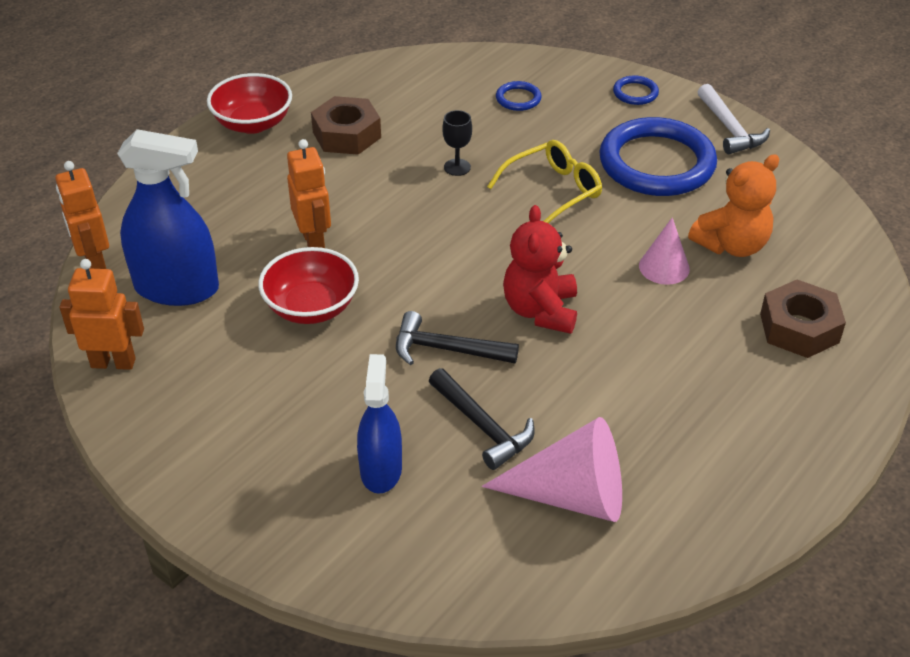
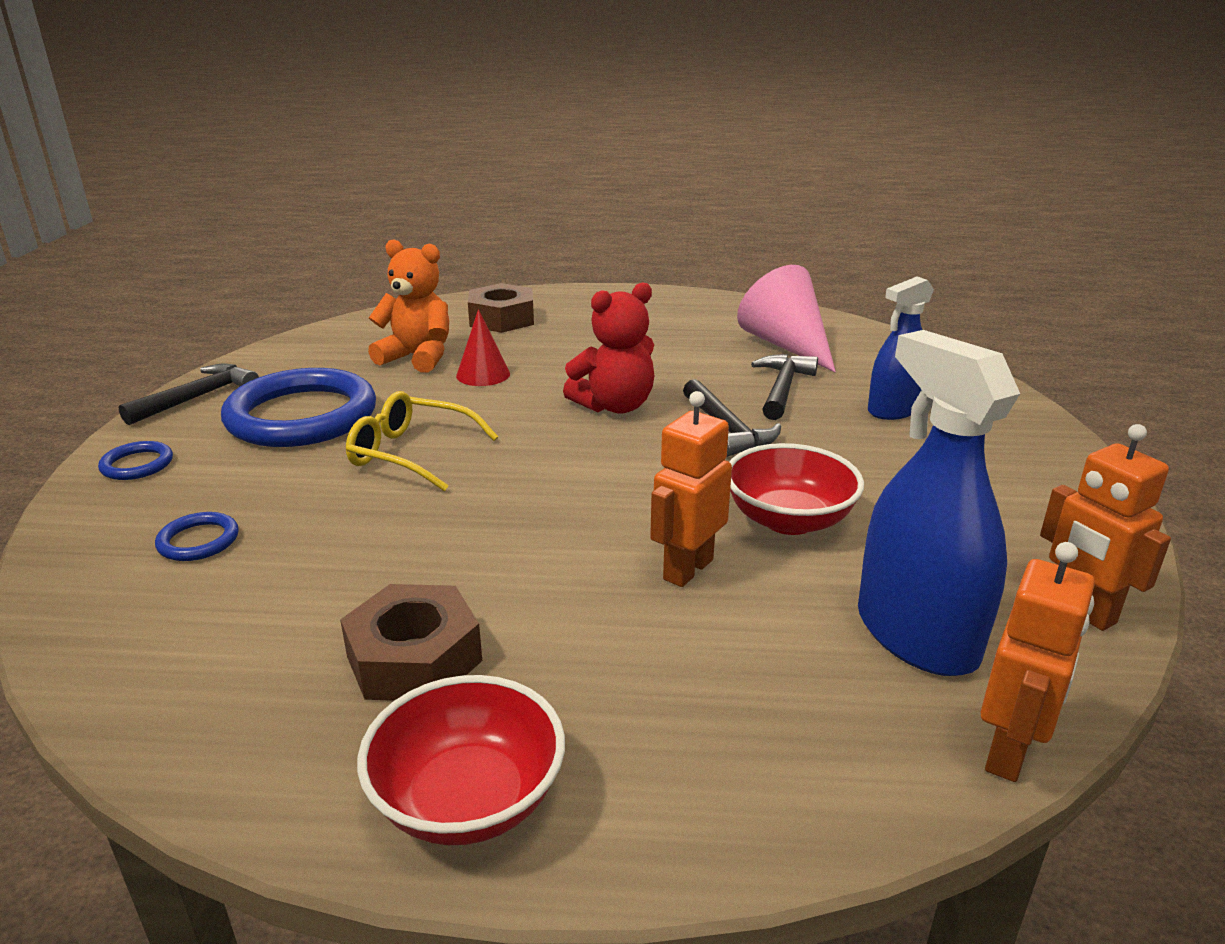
camera: 125 degrees left, 15 degrees down
black goblet [442,110,472,176] -> none
pink cone [639,218,690,285] -> red cone [456,309,510,386]
white hammer [698,84,770,154] -> black hammer [118,364,259,425]

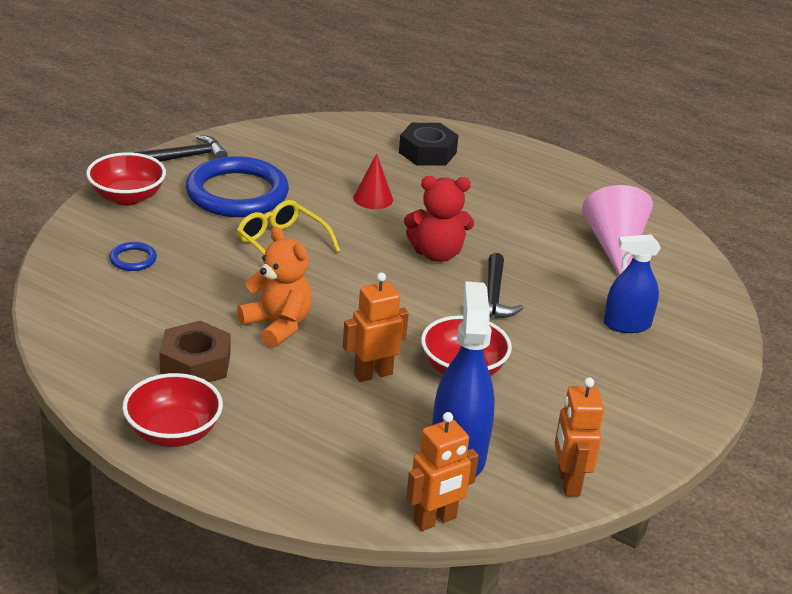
camera: 25 degrees right, 5 degrees up
blue ring [98,441,173,480] -> red bowl [86,152,166,205]
orange teddy bear [368,239,449,373] -> orange teddy bear moved to [237,227,312,348]
brown nut [468,283,534,333] -> black nut [399,123,459,166]
black hammer [751,354,818,420] -> none

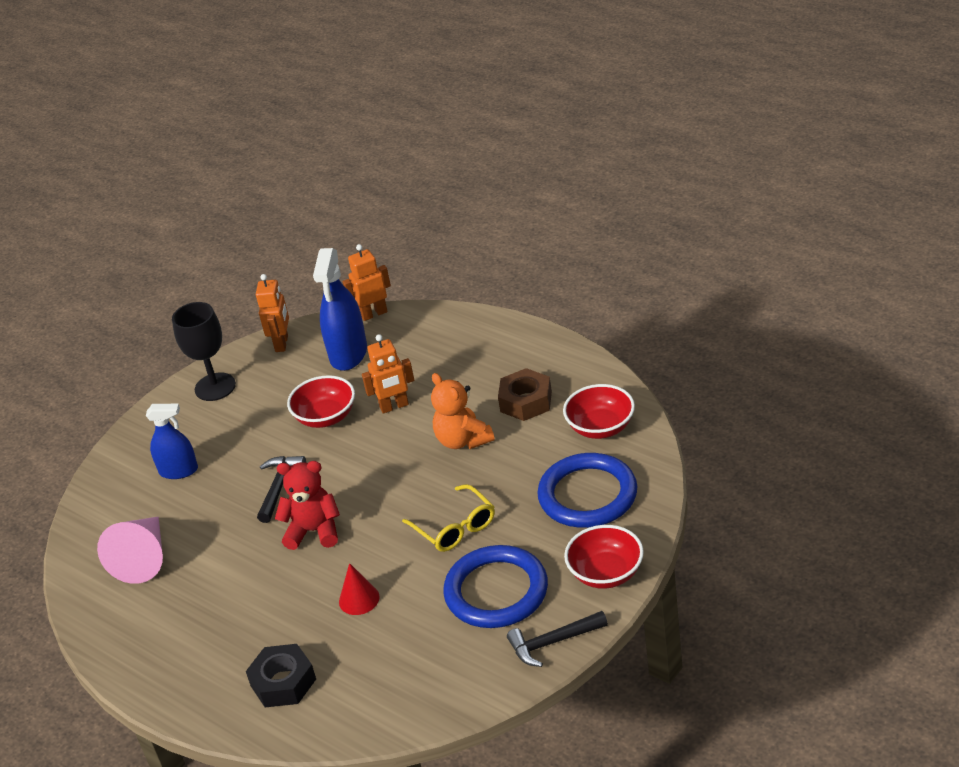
camera: 165 degrees left, 5 degrees up
blue ring [110,242,157,271] -> blue ring [537,453,637,528], size x2.39
red bowl [122,373,223,447] -> red bowl moved to [563,384,635,439]
none -> black goblet [172,302,236,401]

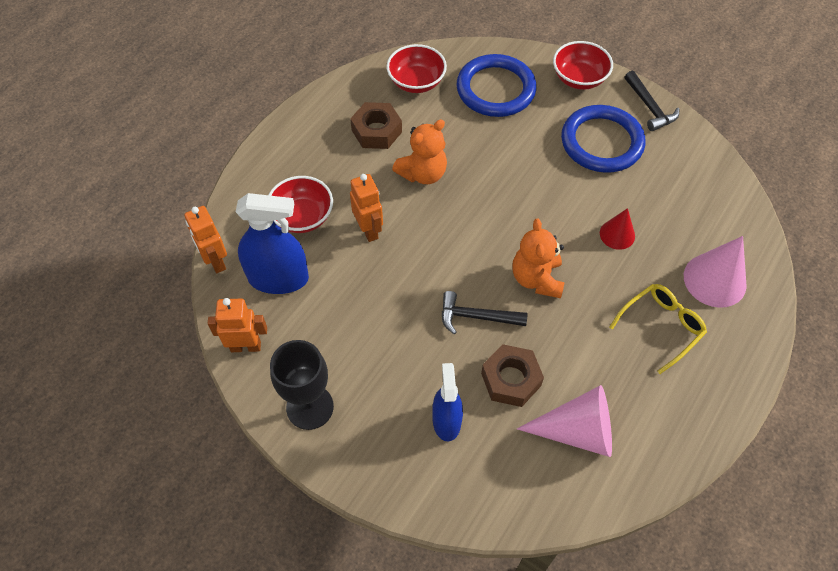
camera: 100 degrees left, 20 degrees up
black nut [246,644,316,707] -> pink cone [684,236,747,308]
red teddy bear [275,461,340,550] -> orange teddy bear [512,219,564,298]
red bowl [287,375,355,428] -> red bowl moved to [268,176,333,233]
yellow glasses [402,484,495,552] -> yellow glasses moved to [609,284,707,374]
none -> brown nut [481,344,544,407]

